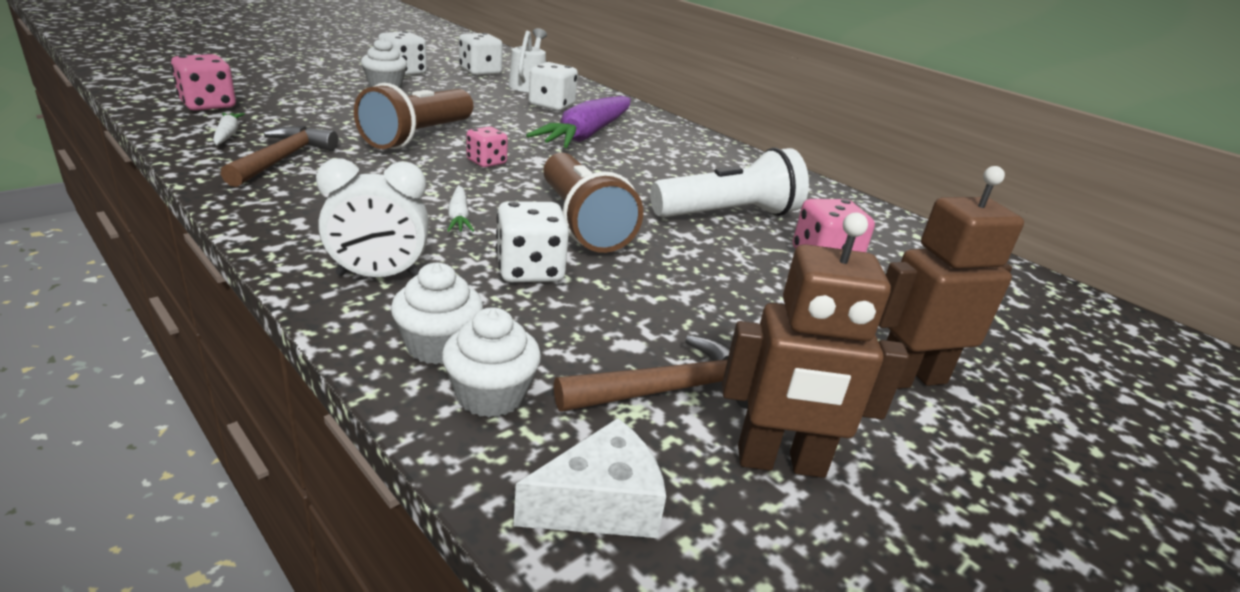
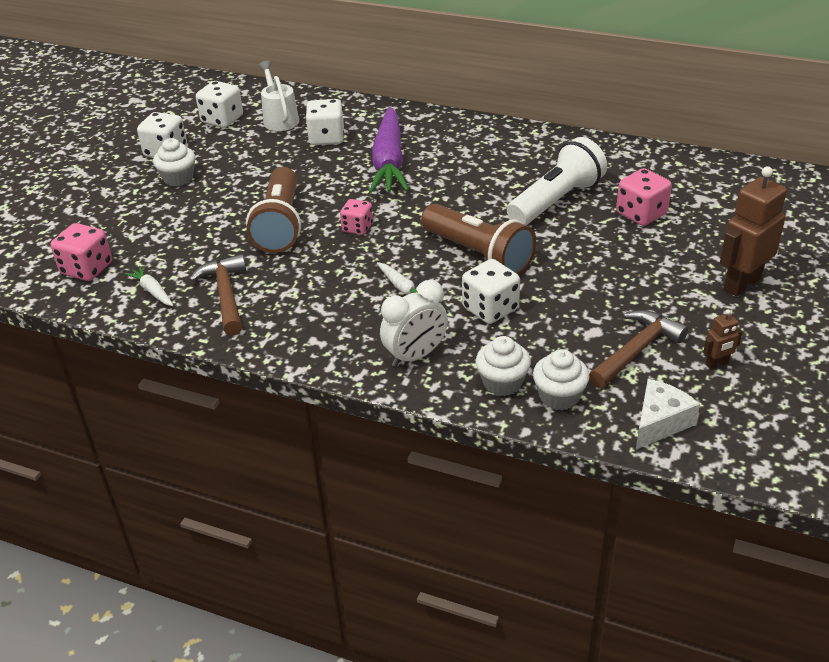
camera: 20 degrees left, 10 degrees up
brown robot [722,213,909,478] -> brown robot [703,309,743,369], size x0.47

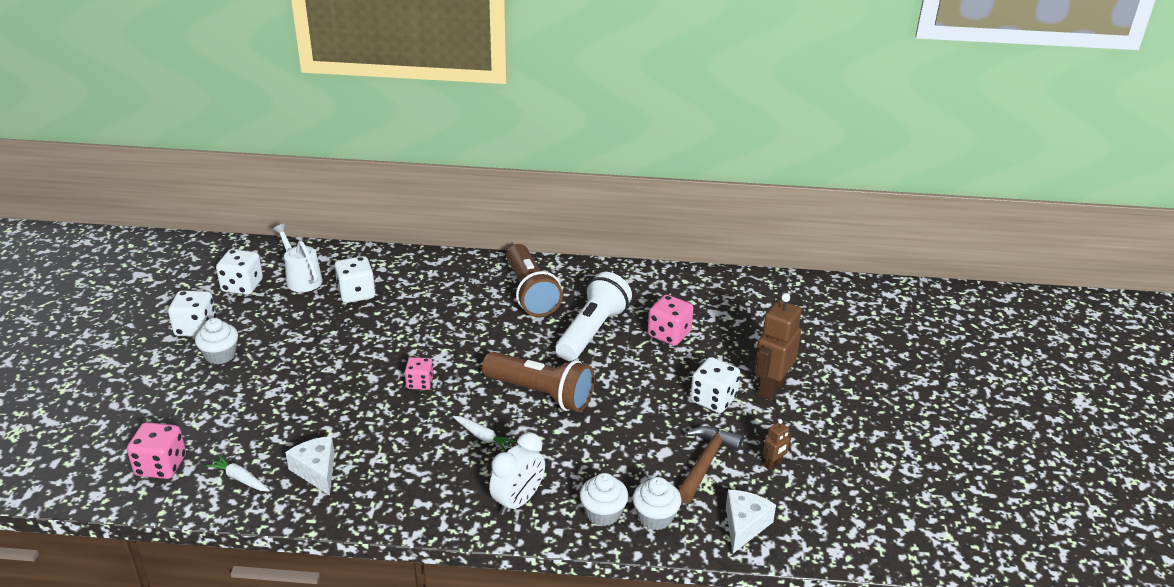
camera: 20 degrees left, 5 degrees down
brown hammer [189,254,246,335] -> white cheese [285,436,335,496]
brown flashlight [246,167,301,253] -> brown flashlight moved to [506,244,563,317]
purple carrot [369,107,409,193] -> none
white dice [462,259,520,324] -> white dice moved to [690,357,740,413]

